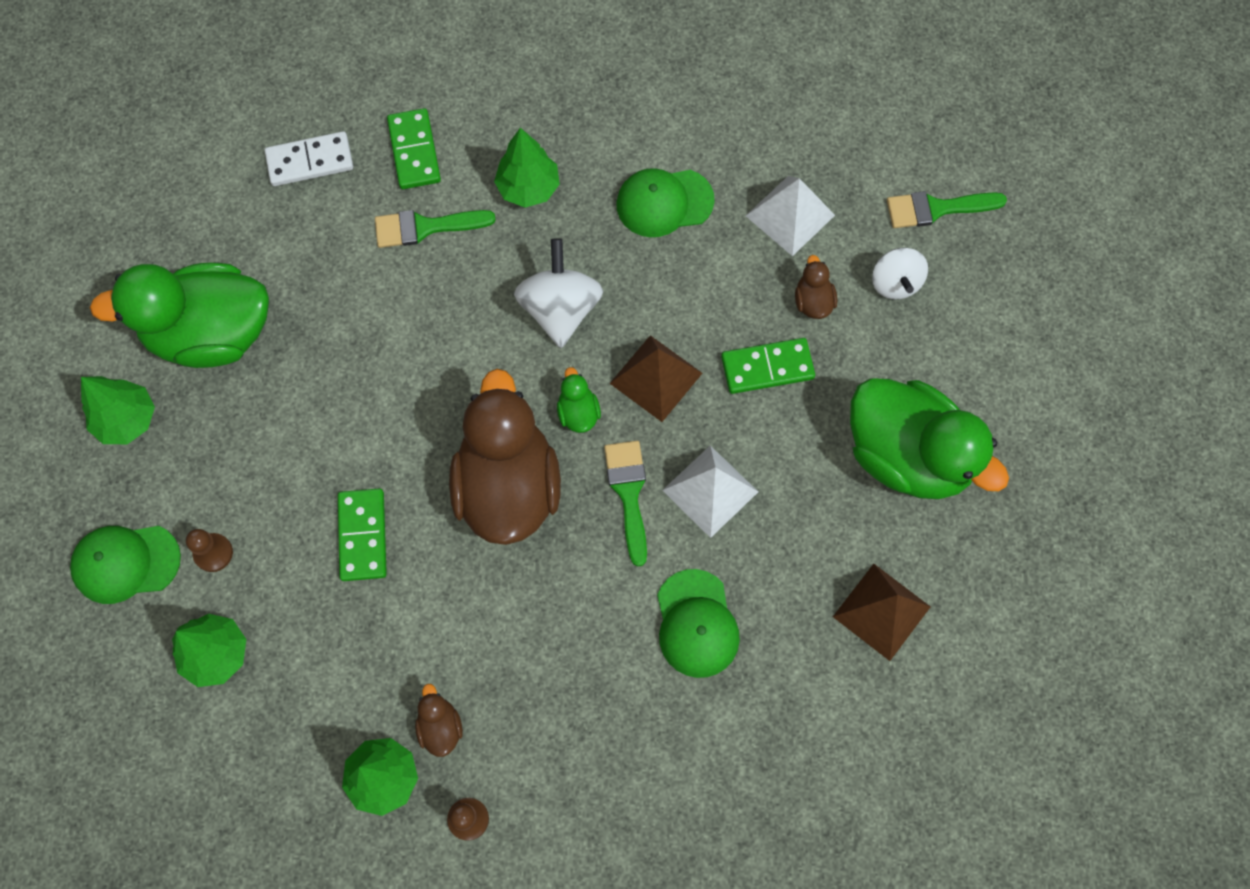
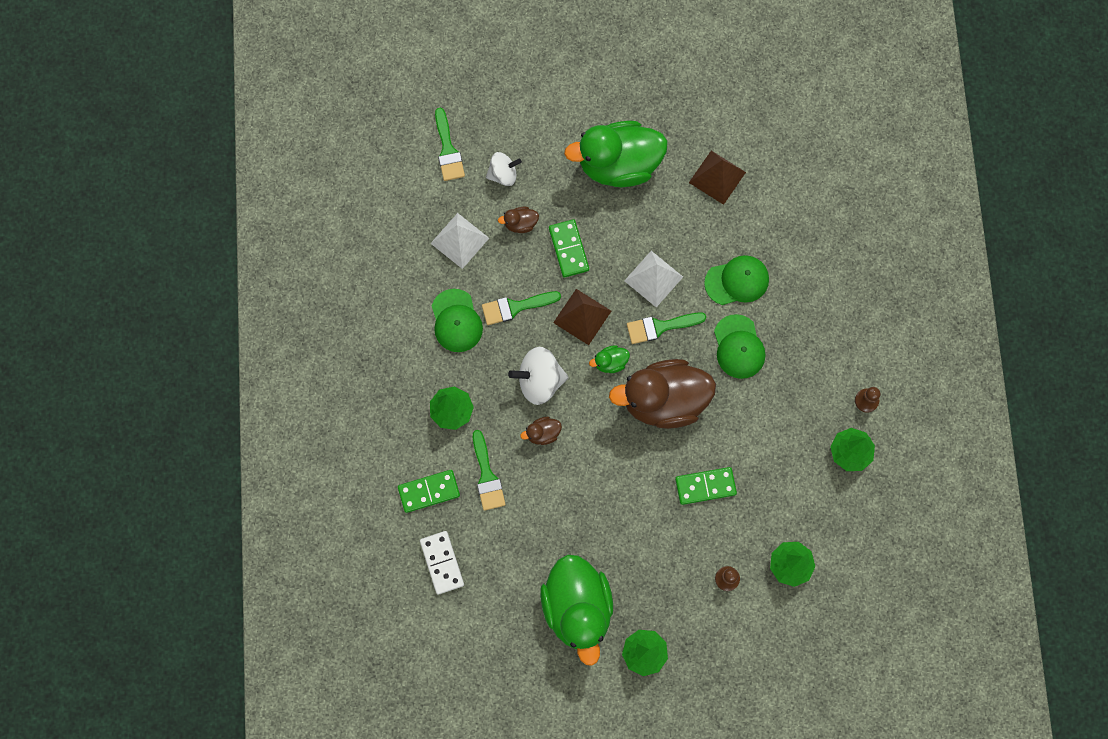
camera: 95 degrees left, 5 degrees up
green cap [70,526,181,604] -> green cap moved to [714,314,765,379]
brown duck [415,684,463,757] -> brown duck moved to [520,417,562,445]
green duck [850,378,1009,499] -> green duck turned 135 degrees counterclockwise [564,121,668,187]
none -> green brush [482,291,561,325]

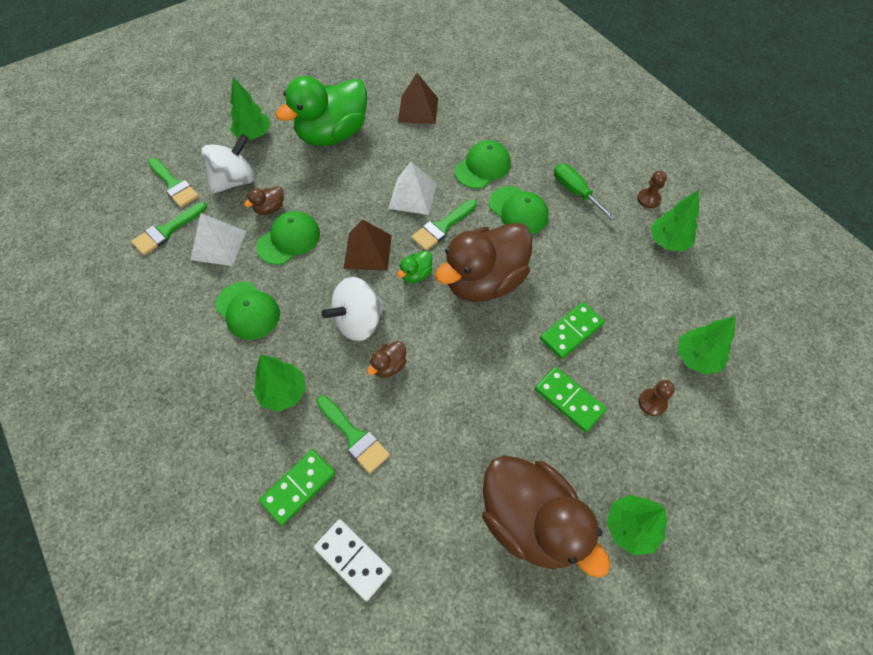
camera: 30 degrees left, 15 degrees down
green brush [482,291,561,325] -> green brush moved to [131,202,207,255]
white spinning top [486,152,522,186] -> white spinning top [201,134,255,194], size x1.54
green duck [540,555,613,666] -> brown duck [482,455,610,578]
green domino [549,219,589,278] -> green domino moved to [535,367,607,432]
none -> green tree [230,77,271,140]
none -> green cap [256,211,320,265]
none -> green screwdriver [554,164,616,220]

